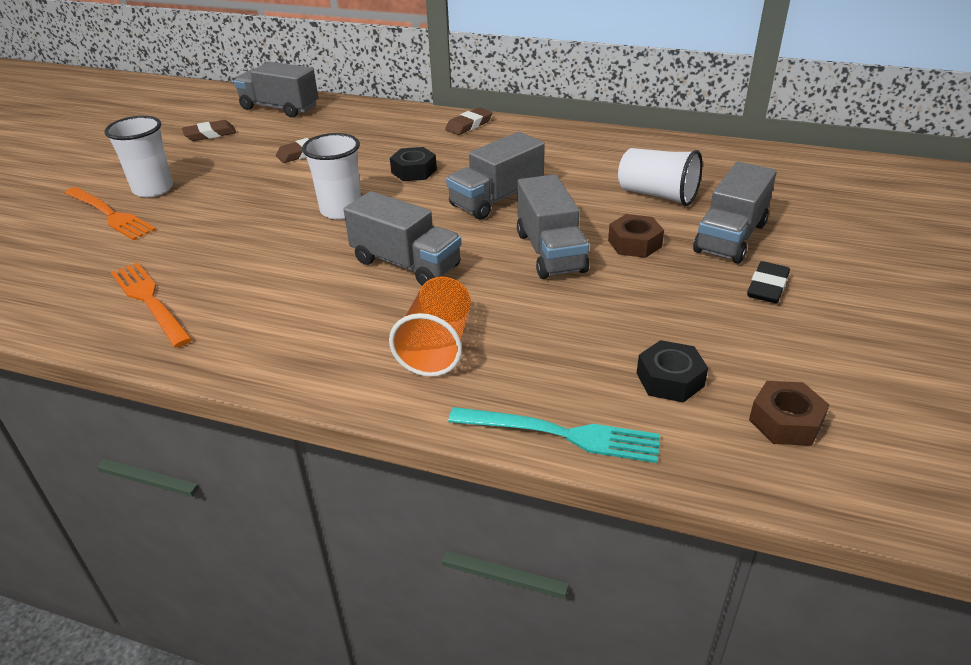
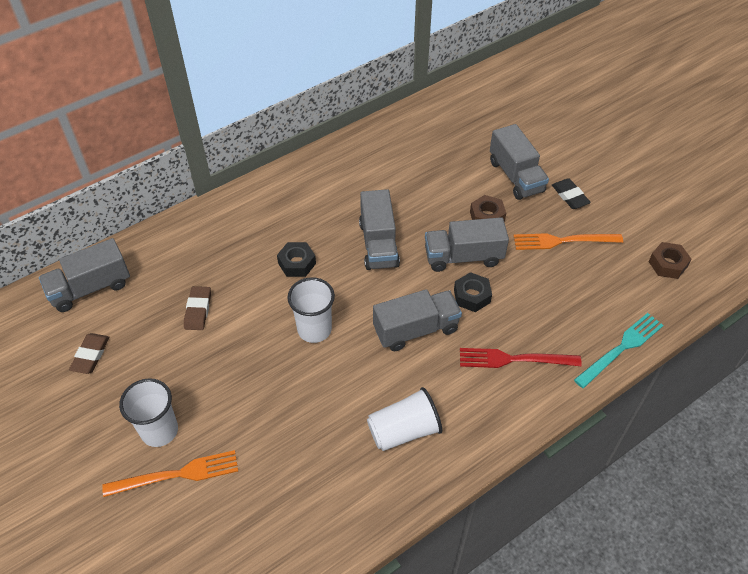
camera: 55 degrees left, 15 degrees up
orange fork [111,262,192,348] -> orange fork moved to [513,233,623,250]
orange cup [389,277,471,377] -> red fork [460,348,582,368]
brown eraser [445,107,492,135] -> none
grey truck [517,174,589,279] -> grey truck turned 150 degrees clockwise [425,217,509,272]
white cup [618,148,702,206] -> white cup moved to [367,387,442,451]
black nut [637,340,708,403] -> black nut moved to [454,272,492,312]

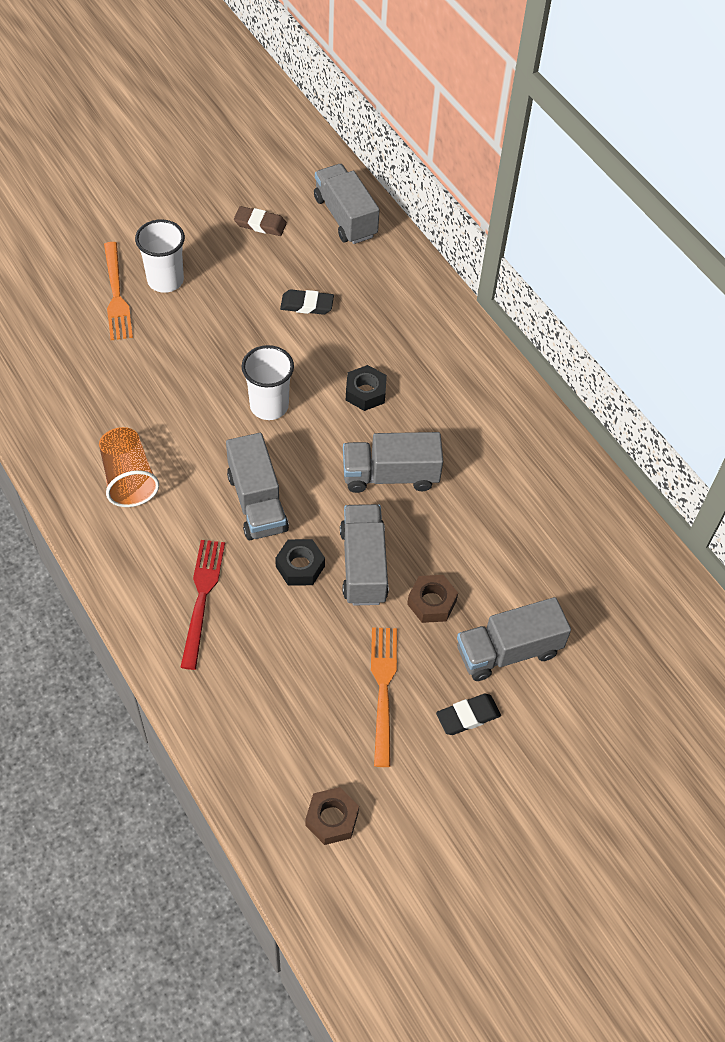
camera: 90 degrees right, 5 degrees up
brown eraser [184,286,211,330] -> black eraser [280,289,334,315]
white cup [367,387,442,451] -> orange cup [99,427,159,507]
turquoise fork [574,313,664,388] -> none

